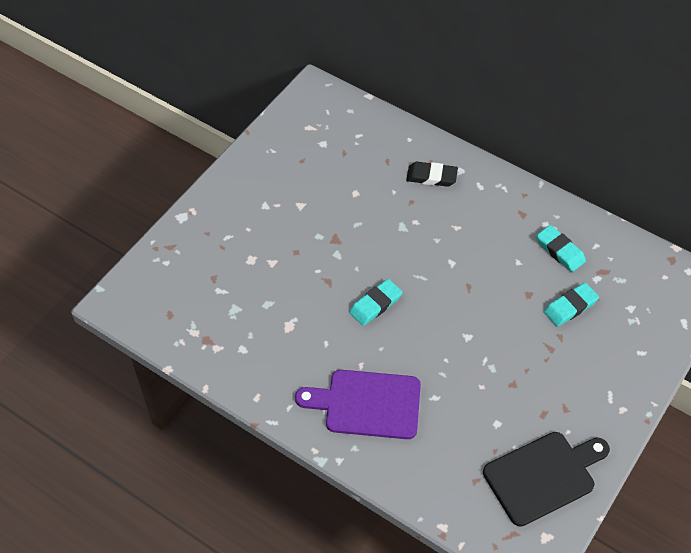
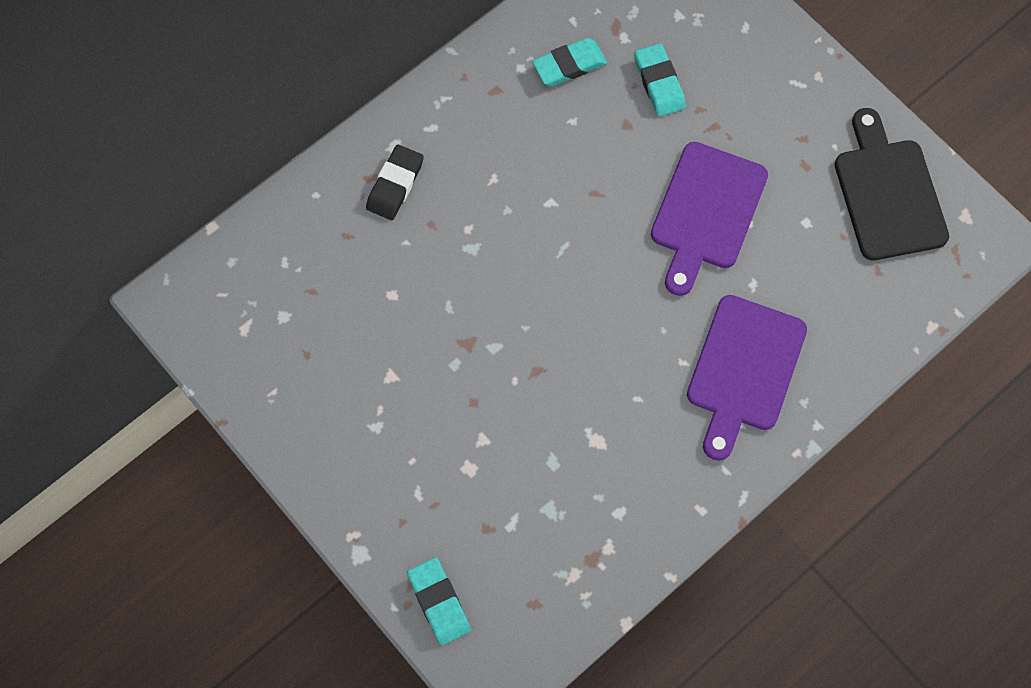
camera: 75 degrees left, 15 degrees up
turquoise eraser [349,279,402,326] -> turquoise eraser moved to [407,557,471,645]
none -> purple cutting board [651,142,768,296]

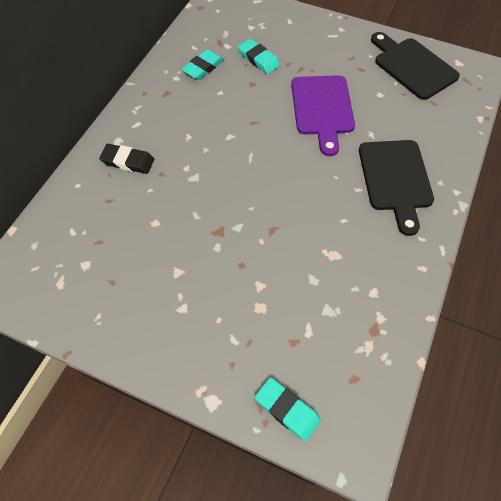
camera: 25 degrees left, 10 degrees down
black eraser [366,144,424,220] -> black eraser turned 75 degrees counterclockwise [99,144,154,174]
purple cutting board [687,295,807,461] -> black cutting board [359,140,434,236]

